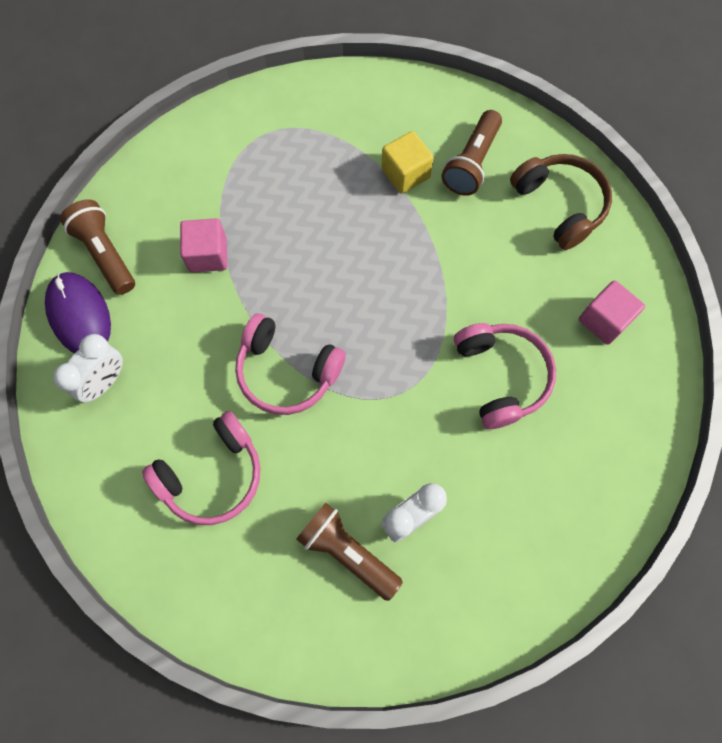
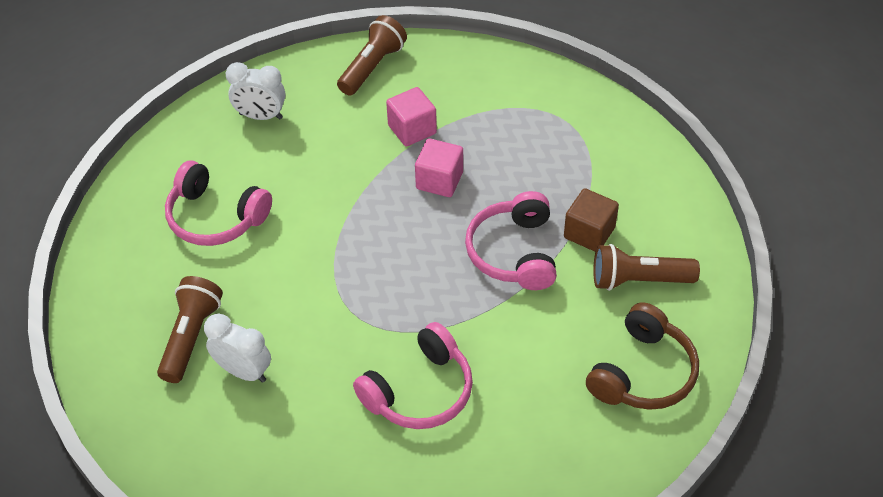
camera: 65 degrees right, 20 degrees down
purple mouse [45,272,111,353] -> none
pink headphones [235,314,346,415] -> pink headphones moved to [465,191,557,290]
yellow cube [381,131,434,194] -> brown cube [564,188,619,252]
pink cube [579,280,645,345] -> pink cube moved to [415,138,463,197]

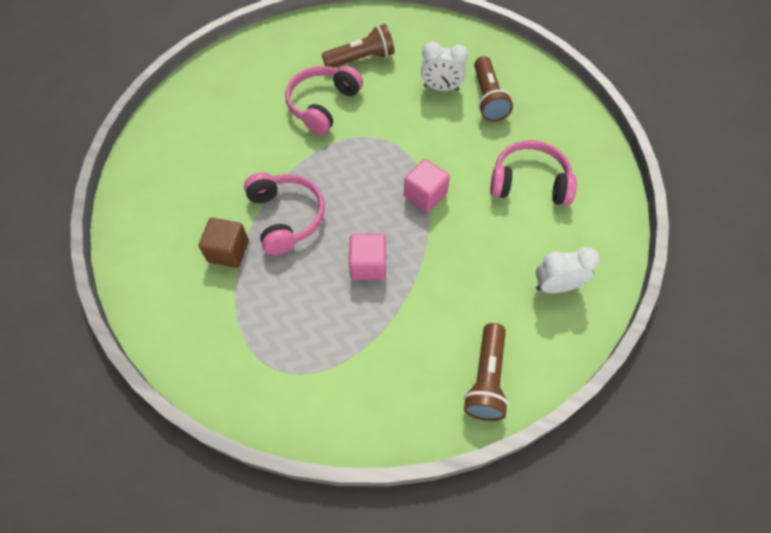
camera: 160 degrees right, 10 degrees up
pink cube [386,87,437,147] -> pink cube moved to [404,159,450,213]
brown headphones [586,302,699,410] -> none
brown flashlight [593,244,700,291] -> brown flashlight moved to [322,24,394,68]

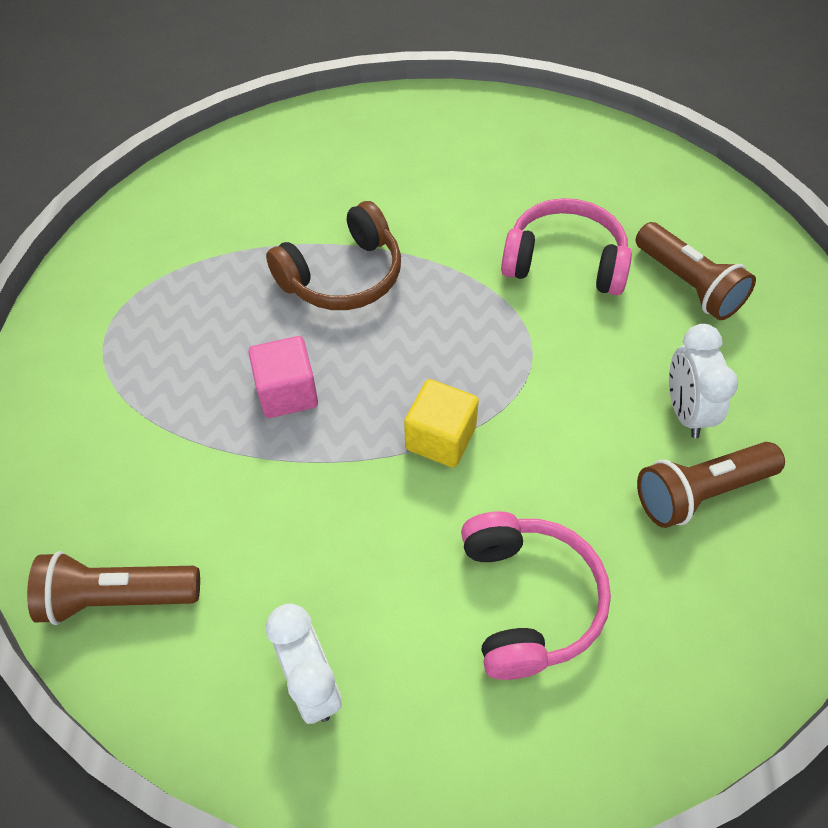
camera: 75 degrees right, 5 degrees down
brown cube [198,218,249,268] -> none
pink headphones [244,172,325,255] -> brown headphones [266,201,401,310]
pink cube [404,159,450,213] -> yellow cube [404,379,479,468]

